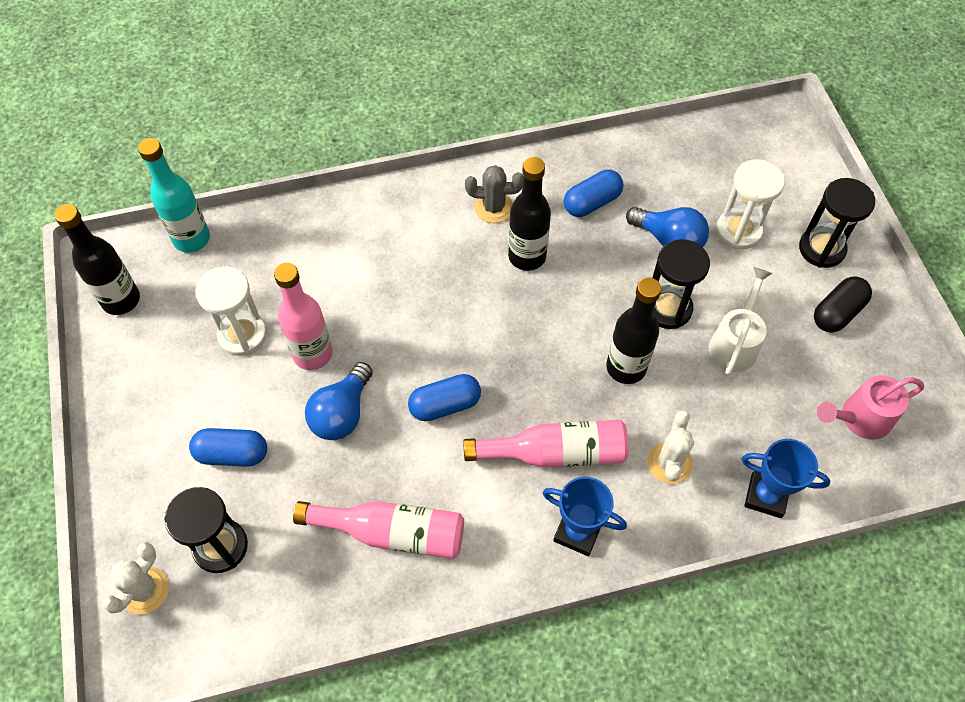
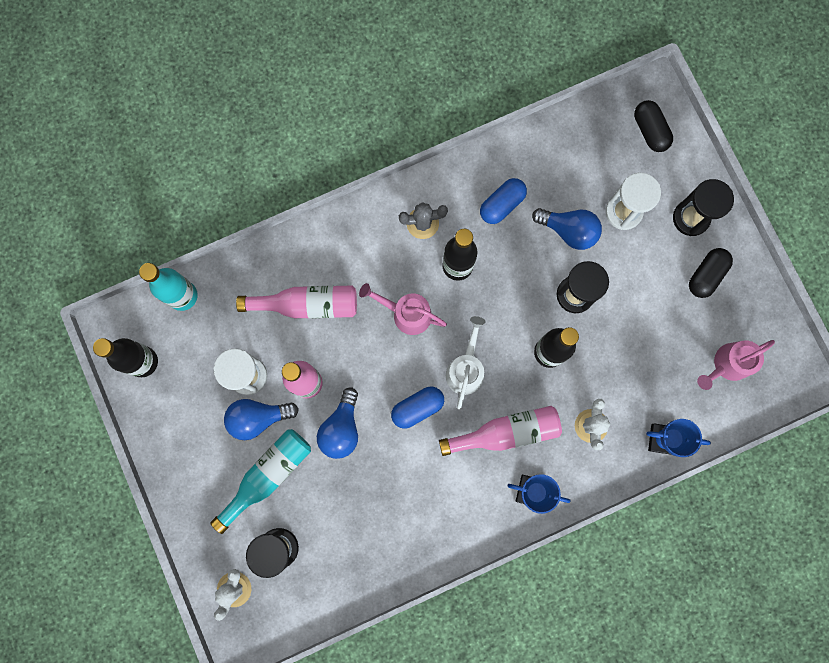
camera: 10 degrees left, 20 degrees up
blue capsule [189,428,267,467] -> turquoise bottle [210,429,311,534]
pink bottle [293,501,464,559] -> pink bottle moved to [236,286,357,318]
white watering can [709,267,773,375] -> white watering can moved to [446,316,485,409]
none -> blue light bulb [224,399,299,440]
none -> pink watering can [359,283,447,335]
none -> black capsule [634,100,673,152]

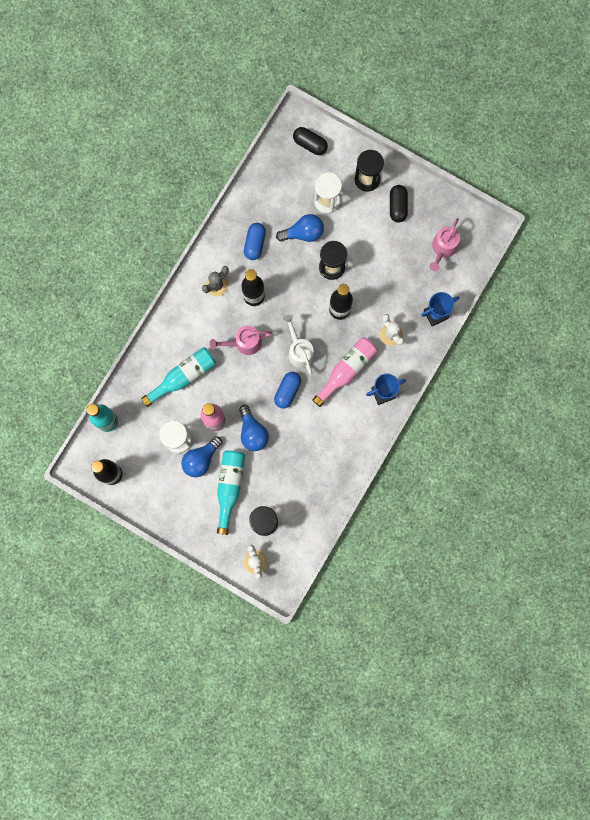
camera: 35 degrees left, 0 degrees up
pink bottle [236,286,357,318] -> turquoise bottle [141,347,216,407]

